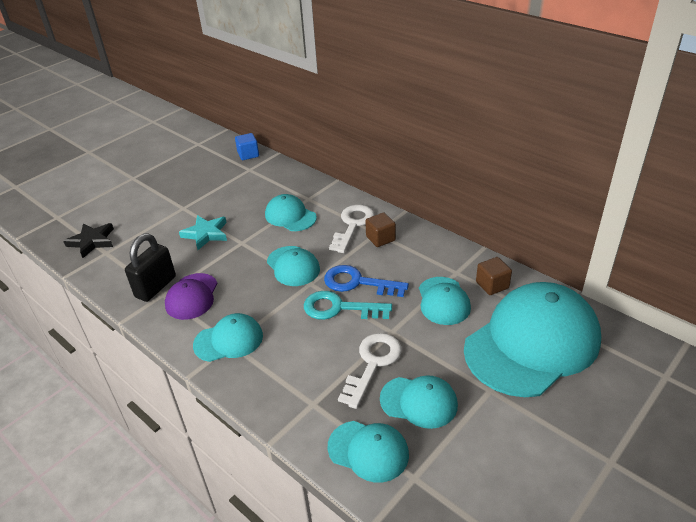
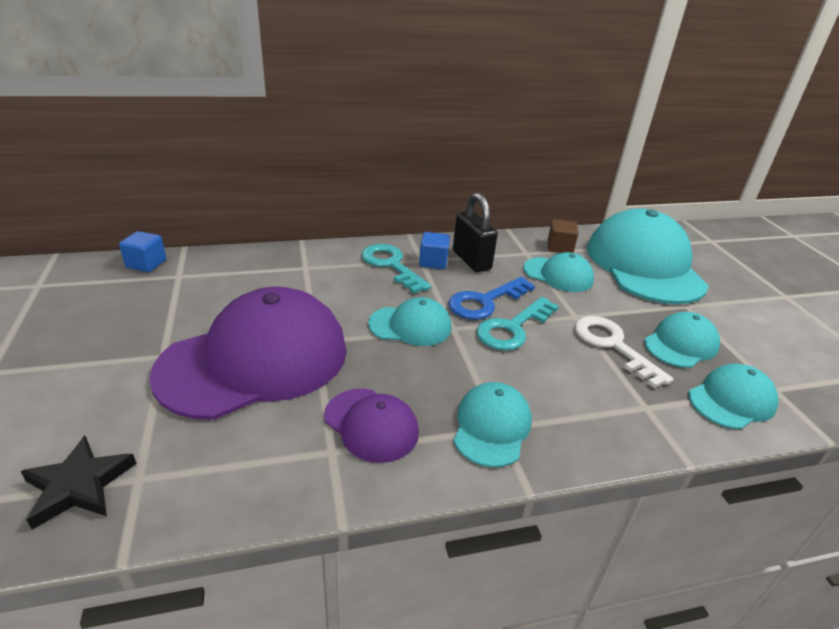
camera: 60 degrees left, 5 degrees down
black padlock [125,233,176,302] -> black padlock moved to [453,193,498,272]
turquoise star [179,215,227,250] -> purple cap [149,286,347,420]
turquoise cap [265,194,317,231] -> none
white key [329,205,374,253] -> turquoise key [361,244,431,293]
brown cube [365,213,396,247] -> blue cube [419,232,450,269]

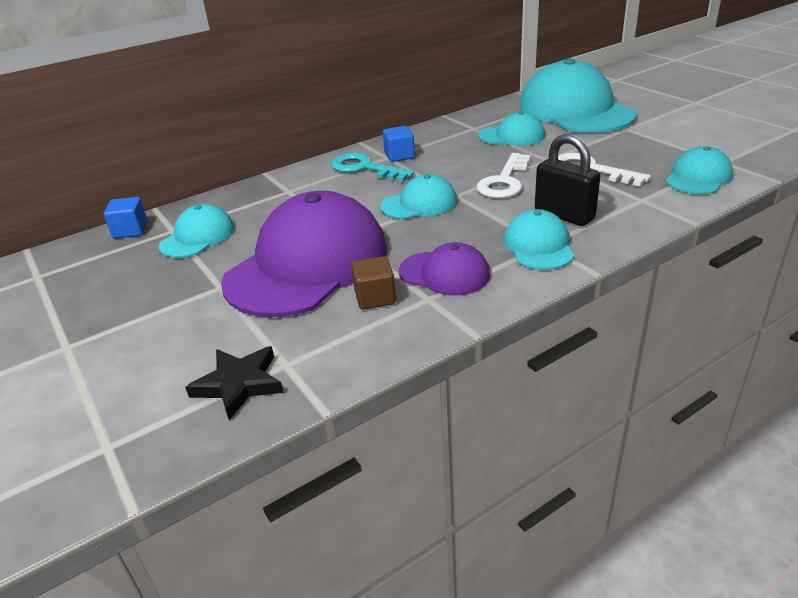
camera: 15 degrees left, 0 degrees up
blue key [448,277,535,320] -> none
black padlock [453,193,498,272] -> black padlock moved to [535,134,600,226]
turquoise key [477,297,559,351] -> white key [476,153,531,198]
brown cube [548,219,578,253] -> brown cube moved to [351,256,396,310]
turquoise cap [644,312,720,368] -> turquoise cap moved to [159,204,235,258]

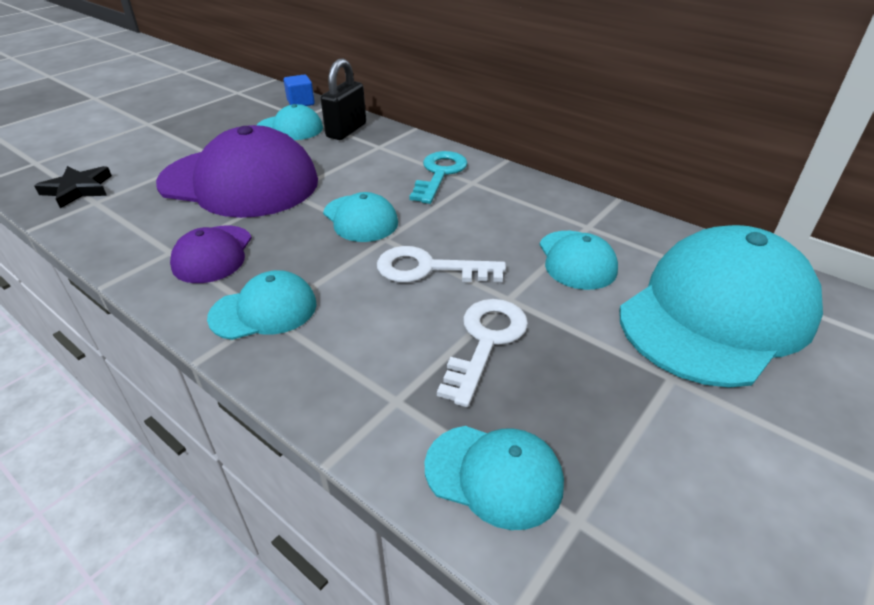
camera: 70 degrees right, 5 degrees up
brown cube [351,256,396,310] -> none
blue cube [383,126,415,162] -> none
black padlock [535,134,600,226] -> black padlock moved to [321,58,366,140]

